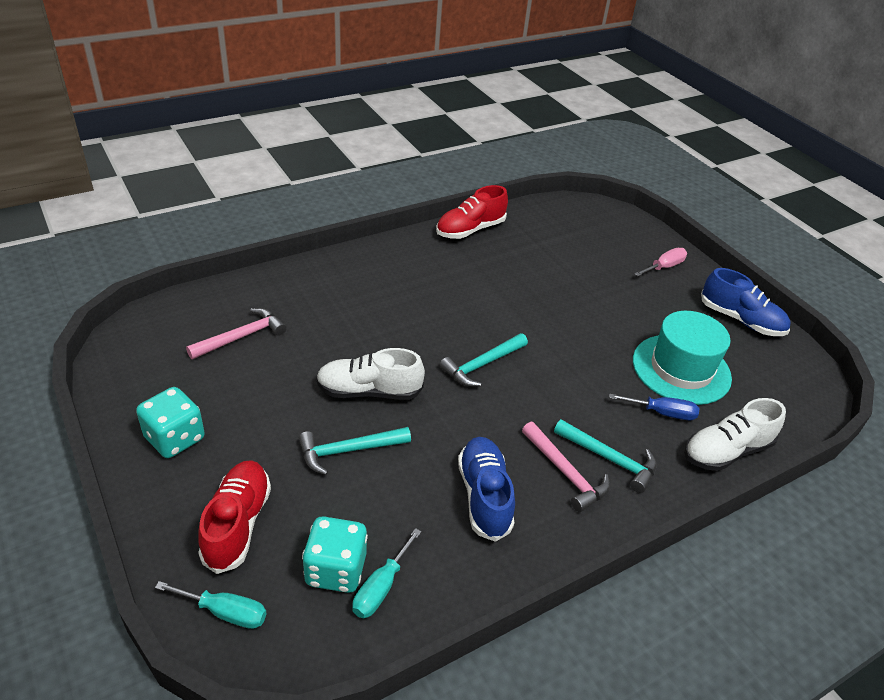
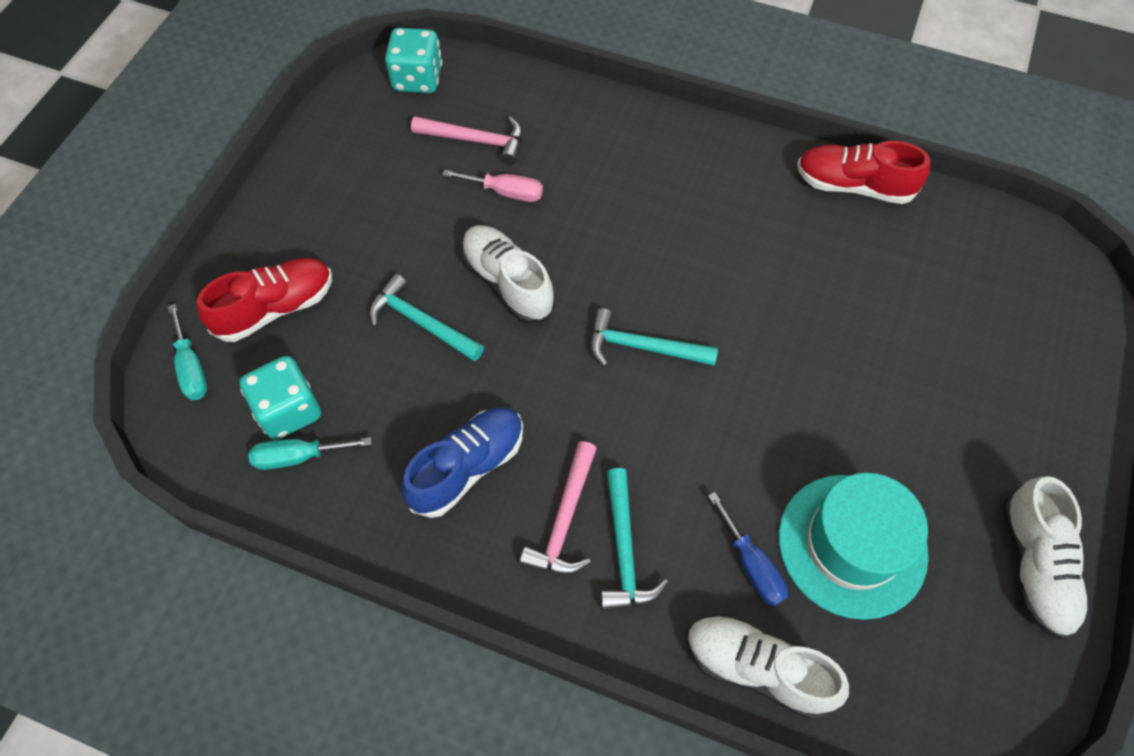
camera: 55 degrees right, 20 degrees up
turquoise dice [136,387,205,458] -> turquoise dice moved to [385,28,442,93]
pink screwdriver [634,248,687,276] -> pink screwdriver moved to [442,170,543,202]
blue shoe [701,268,791,336] -> white shoe [1002,476,1089,639]

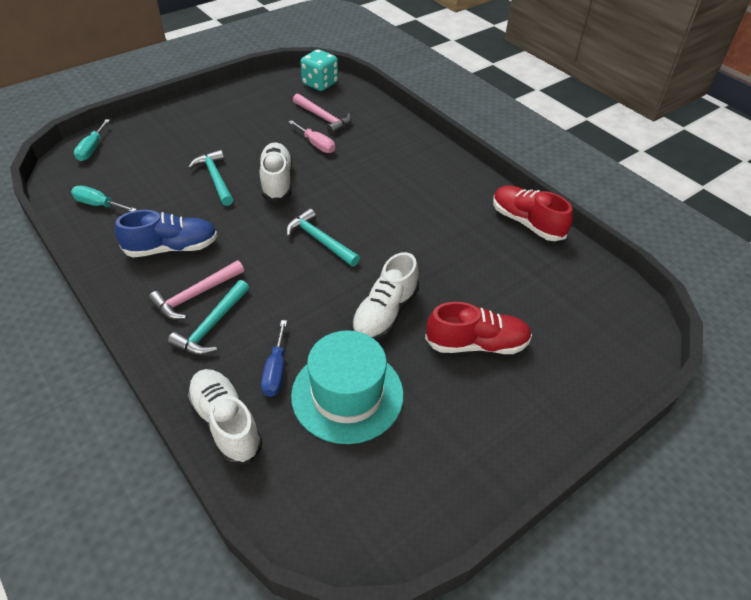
camera: 30 degrees right, 15 degrees down
red shoe [197,258,332,342] -> red shoe moved to [425,302,532,354]
turquoise dice [239,356,321,440] -> none
white shoe [1002,476,1089,639] -> white shoe moved to [351,252,419,341]

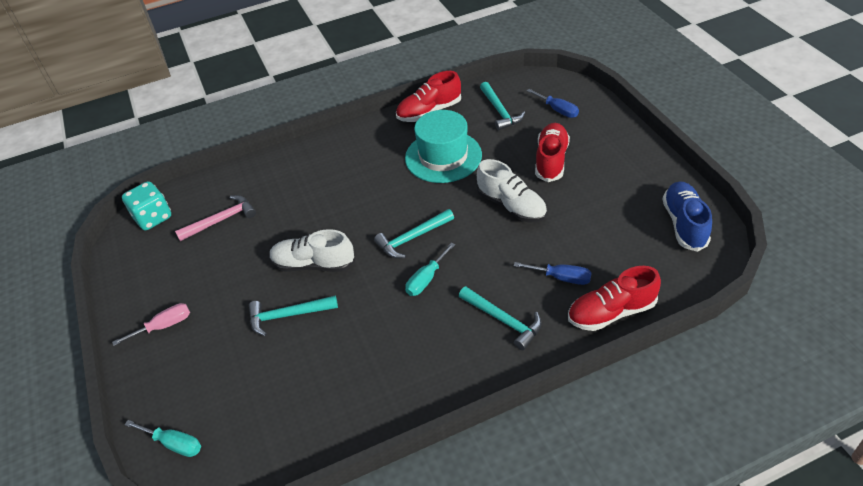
camera: 70 degrees left, 0 degrees up
turquoise screwdriver [71,186,137,212] -> turquoise screwdriver moved to [405,242,455,296]
blue shoe [115,210,218,257] -> blue shoe moved to [662,181,712,252]
pink hammer [148,260,244,320] -> none
white shoe [186,369,262,465] -> red shoe [568,266,661,331]
pink screwdriver [289,120,335,153] -> pink screwdriver moved to [112,303,190,346]
turquoise hat [291,330,404,444] -> turquoise hat moved to [405,110,482,183]
none -> turquoise hammer [480,82,525,130]
none -> blue screwdriver [527,89,579,118]

